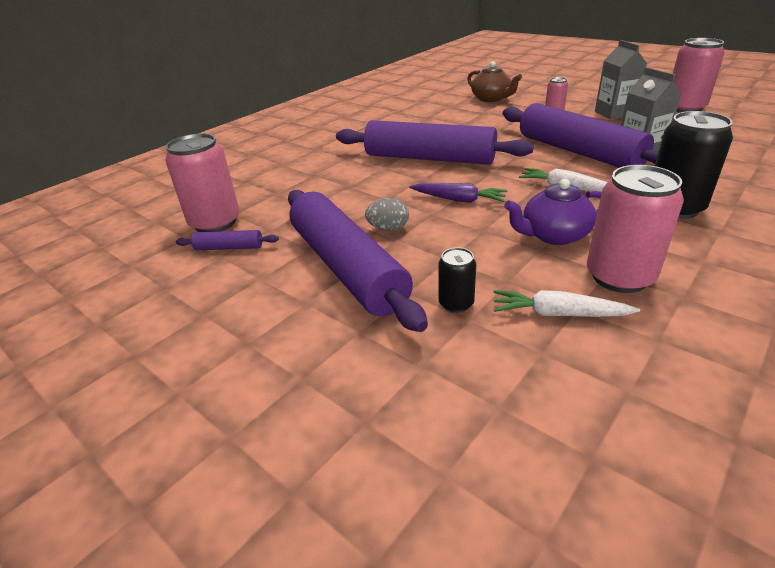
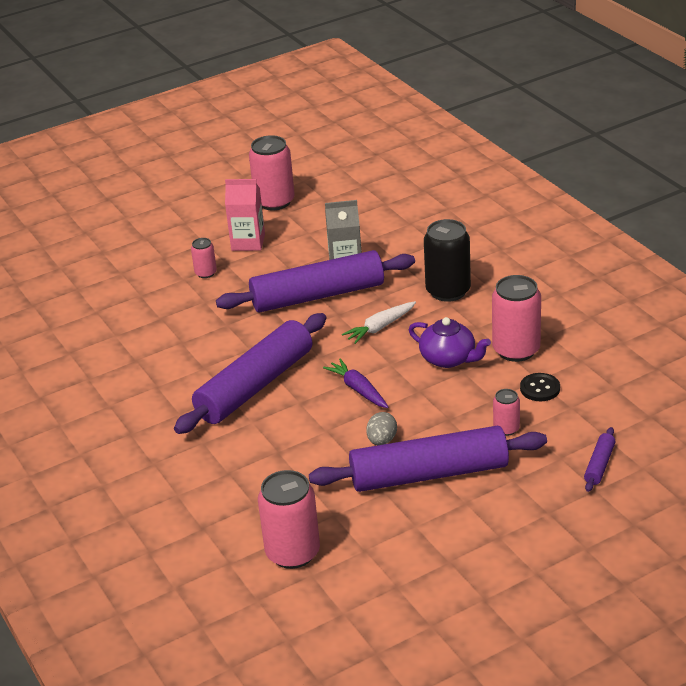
camera: 70 degrees left, 0 degrees up
purple rolling pin [176,230,279,250] -> purple rolling pin moved to [584,427,615,492]
purple carrot [409,183,508,203] -> purple carrot turned 75 degrees counterclockwise [323,358,389,408]
black can [438,247,476,313] -> pink can [493,389,520,436]
brown teapot [467,61,522,102] -> none
white carrot [493,290,640,317] -> black button [520,373,560,401]
purple teapot [504,179,602,245] -> purple teapot turned 60 degrees counterclockwise [409,317,491,368]
grey carton [595,40,647,119] -> pink carton [225,179,265,251]

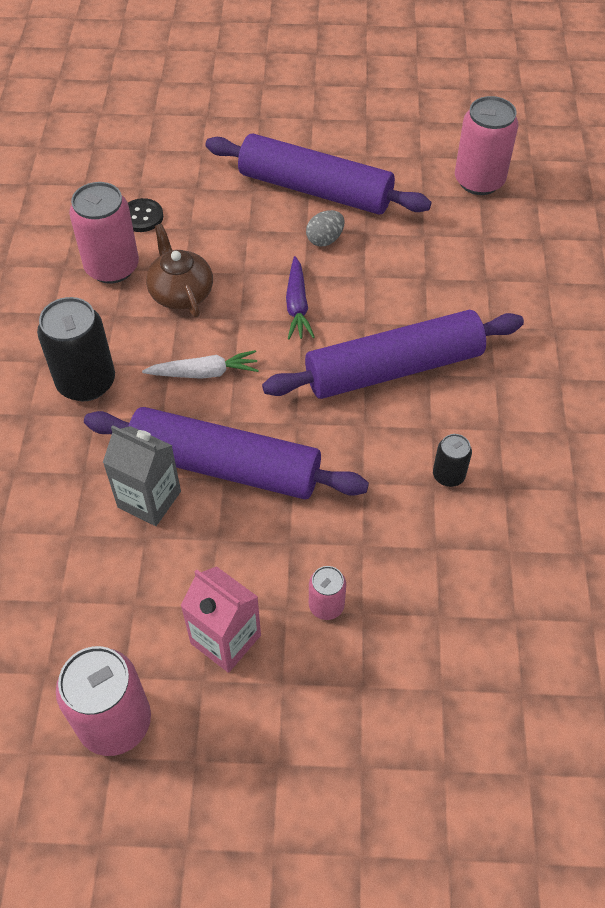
camera: 150 degrees left, 20 degrees up
purple teapot [409,317,491,368] -> brown teapot [146,224,213,318]
pink can [493,389,520,436] -> none
purple rolling pin [584,427,615,492] -> none
none -> black can [433,434,472,487]

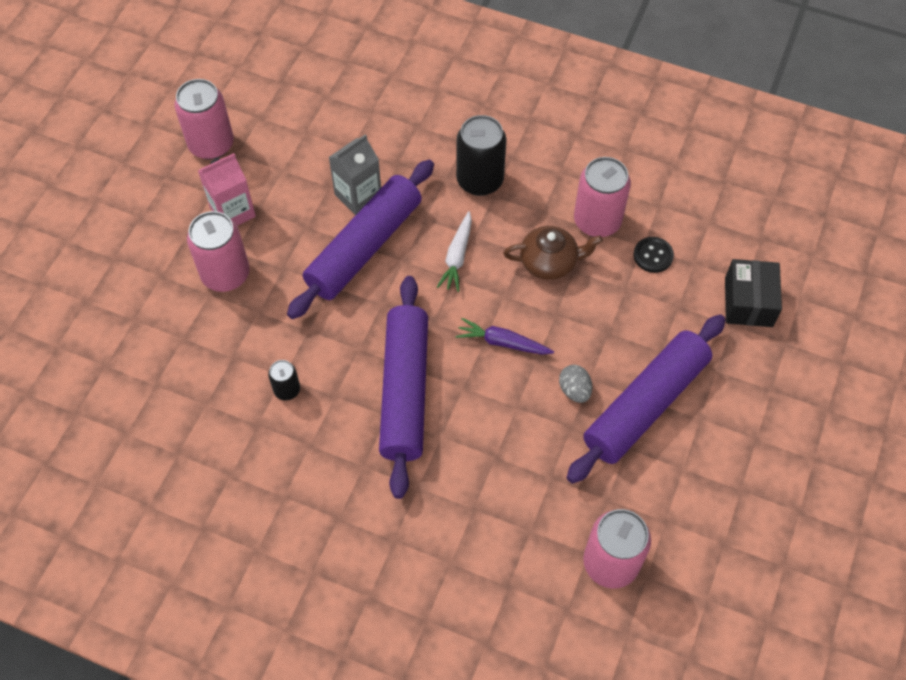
camera: 110 degrees right, 5 degrees up
pink can [309,566,346,620] -> pink can [187,211,250,292], size x1.94
none -> black box [725,259,782,327]

